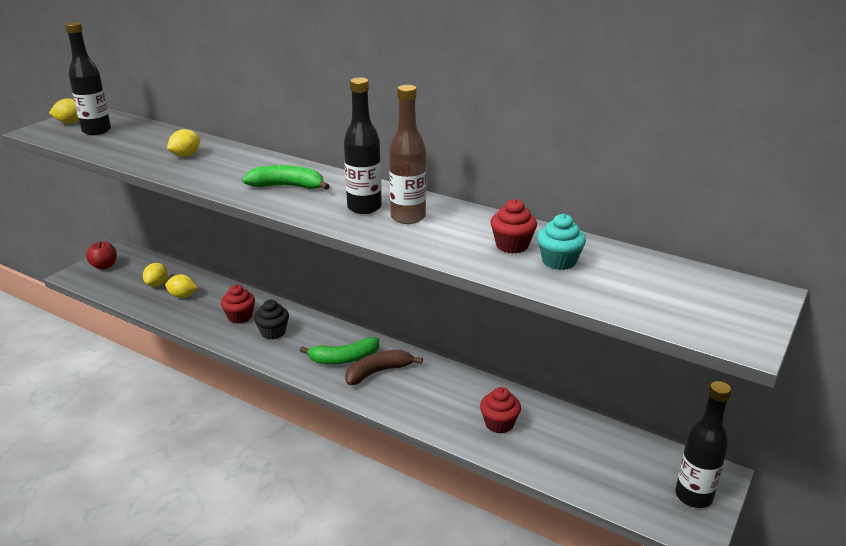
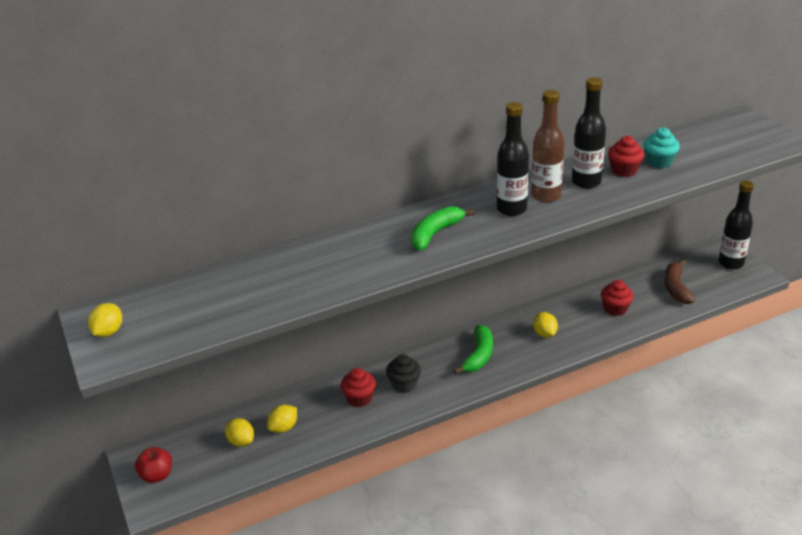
camera: 55 degrees left, 5 degrees up
black bottle [65,22,111,135] -> black bottle moved to [572,77,606,189]
yellow lemon [167,129,200,157] -> yellow lemon moved to [533,312,558,338]
brown banana [345,350,423,385] -> brown banana moved to [664,259,695,304]

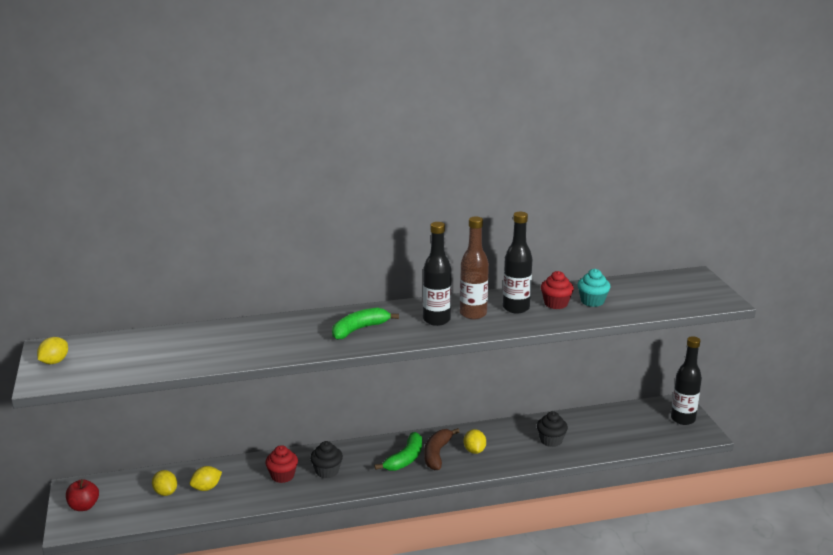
camera: 10 degrees right, 10 degrees down
red cupcake [601,280,634,316] -> black cupcake [537,411,568,447]
brown banana [664,259,695,304] -> brown banana moved to [424,428,460,470]

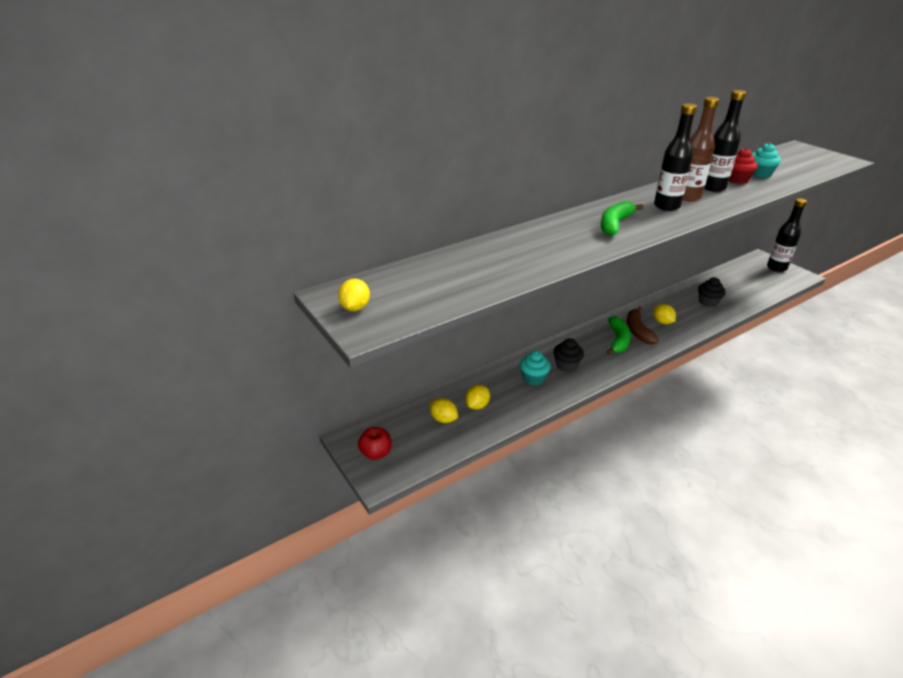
camera: 20 degrees left, 10 degrees up
red cupcake [265,445,298,483] -> turquoise cupcake [520,351,551,385]

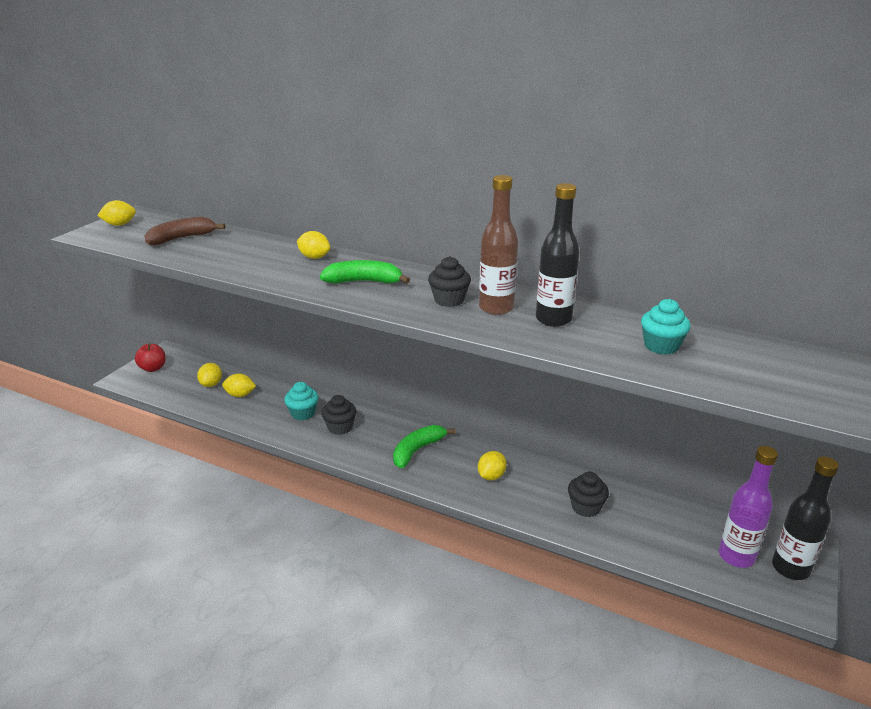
camera: 60 degrees right, 5 degrees down
green banana [606,316,631,355] -> green banana turned 150 degrees clockwise [393,425,456,468]
brown banana [627,307,659,345] -> brown banana moved to [144,217,226,246]
black bottle [654,103,697,211] -> black cupcake [428,256,471,307]
red cupcake [729,148,758,184] -> none
none -> yellow lemon [297,231,330,259]
none -> purple bottle [719,446,778,568]

